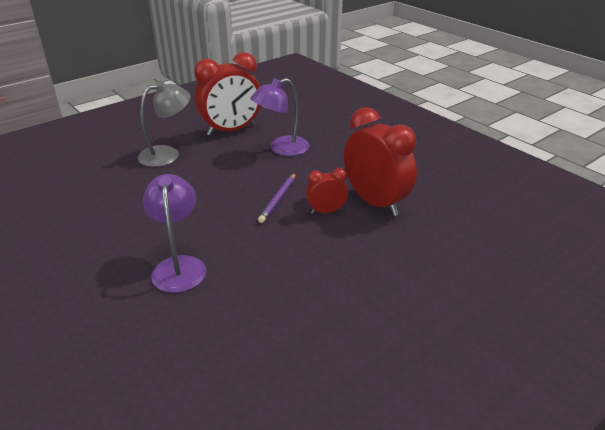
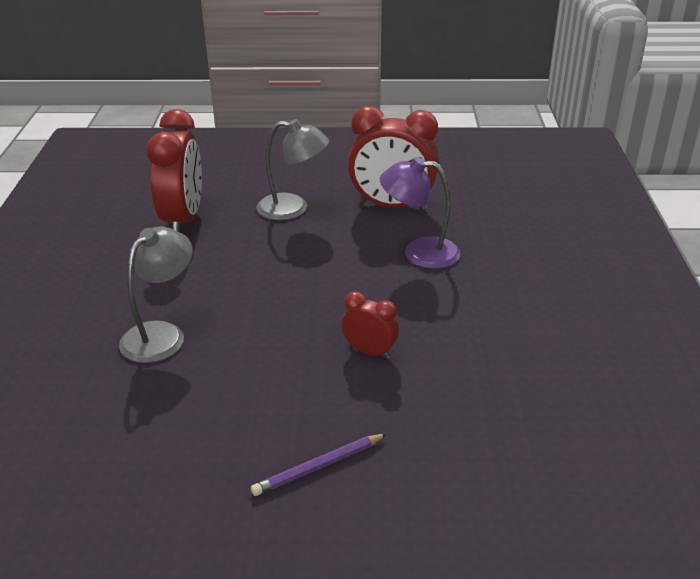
camera: 40 degrees right, 0 degrees up
purple lamp [143,174,206,293] -> grey lamp [119,226,193,363]
purple pencil [258,173,296,223] -> purple pencil moved to [251,433,387,496]
red clock [344,107,417,216] -> red clock moved to [146,109,202,232]

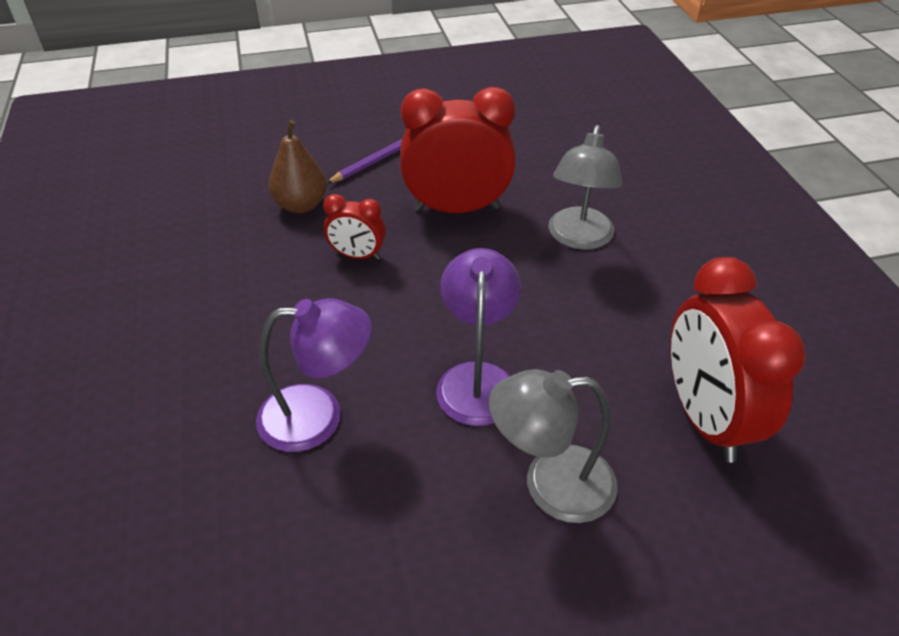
camera: 165 degrees right, 10 degrees up
red clock [348,106,439,210] -> red clock moved to [400,87,516,213]
none -> brown pear [269,120,327,213]
none -> purple lamp [436,248,521,426]

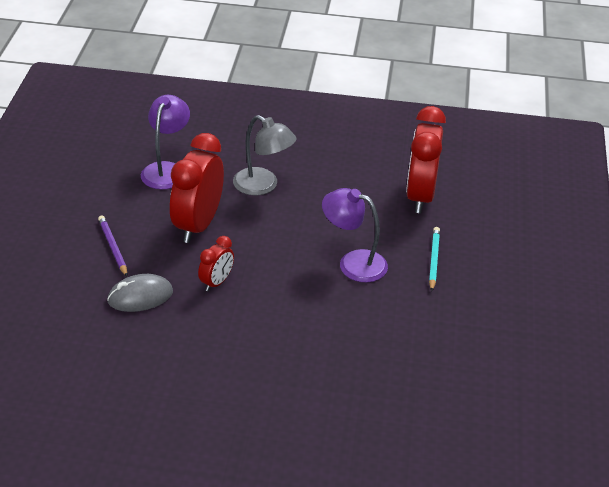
camera: 70 degrees left, 5 degrees down
purple lamp [256,298,372,452] -> purple lamp moved to [141,95,190,189]
brown pear [269,120,327,213] -> grey mouse [107,274,173,312]
grey lamp [489,369,618,523] -> turquoise pencil [429,227,440,291]
red clock [670,257,806,463] -> red clock turned 90 degrees clockwise [406,106,446,213]

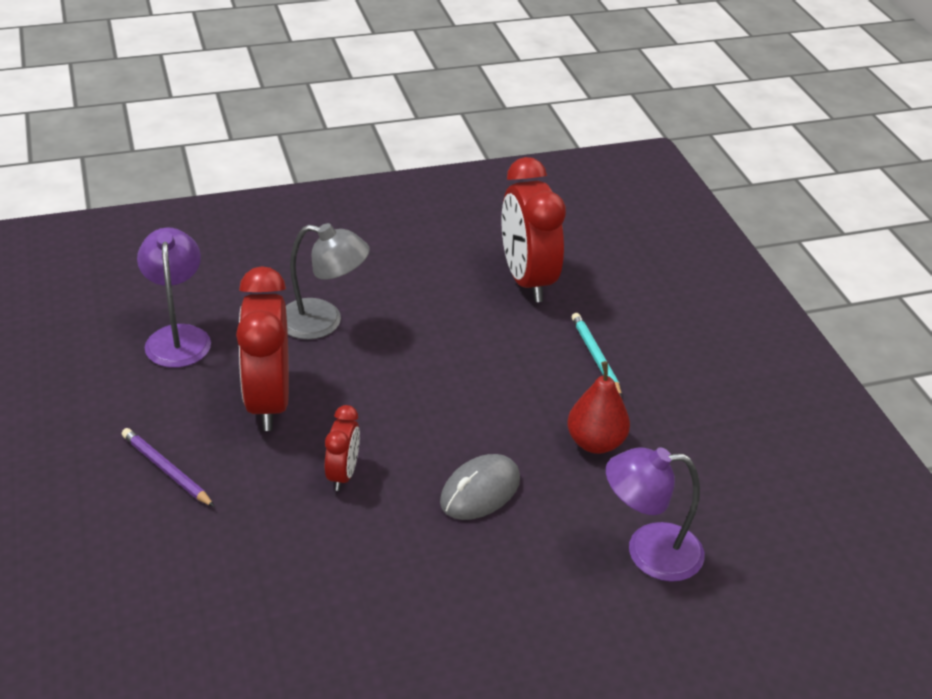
camera: 25 degrees left, 0 degrees up
grey mouse [107,274,173,312] -> grey mouse moved to [440,454,520,520]
purple lamp [322,188,388,282] -> purple lamp moved to [606,447,705,582]
none -> red pear [567,361,630,454]

